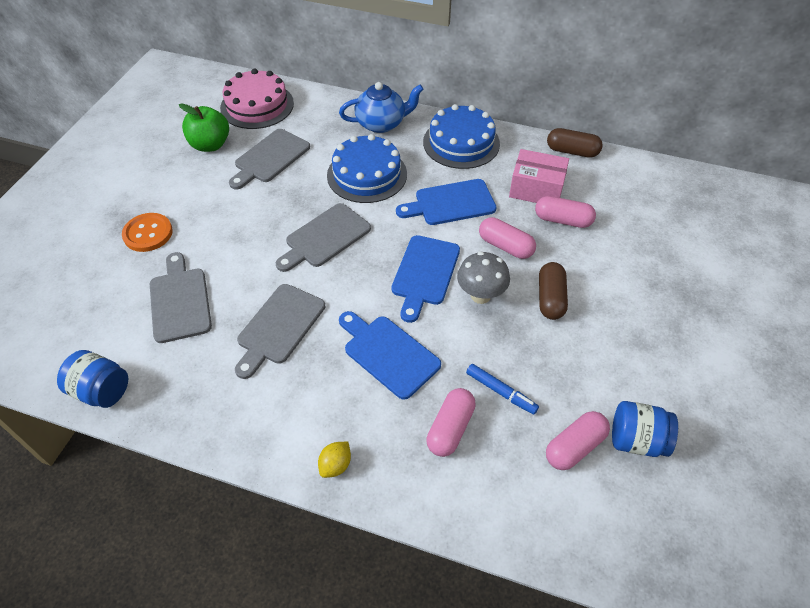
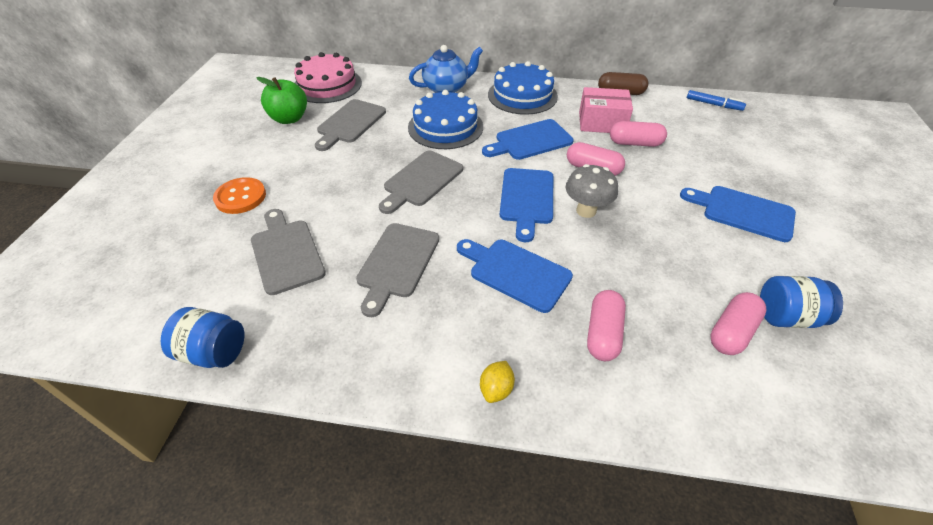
camera: 10 degrees left, 5 degrees down
blue marker [466,364,539,414] -> blue marker moved to [687,90,746,111]
brown capsule [539,262,568,320] -> none
none -> blue cutting board [680,186,796,242]

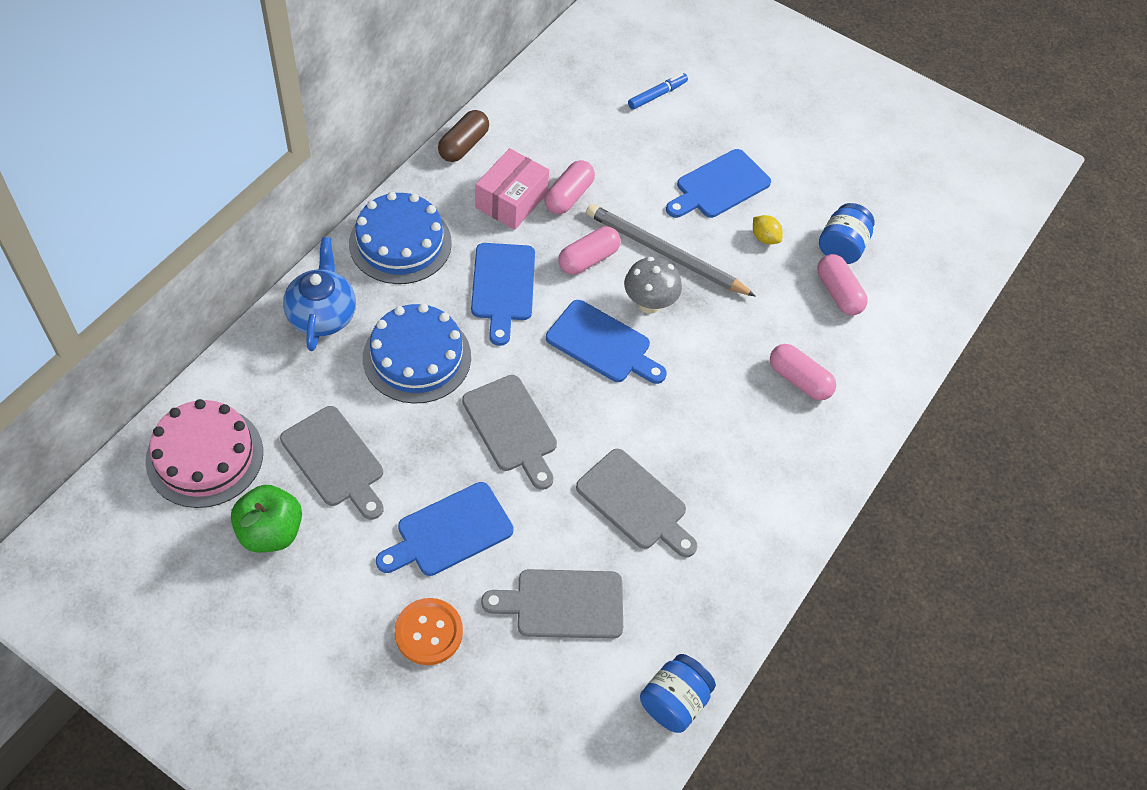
camera: 70 degrees left, 10 degrees up
blue cutting board [457,239,573,313] -> blue cutting board moved to [376,482,514,576]
yellow lemon [480,361,515,403] -> yellow lemon moved to [753,215,783,244]
blue marker [687,90,746,111] -> blue marker moved to [628,73,688,110]
none -> grey pencil [586,204,756,297]

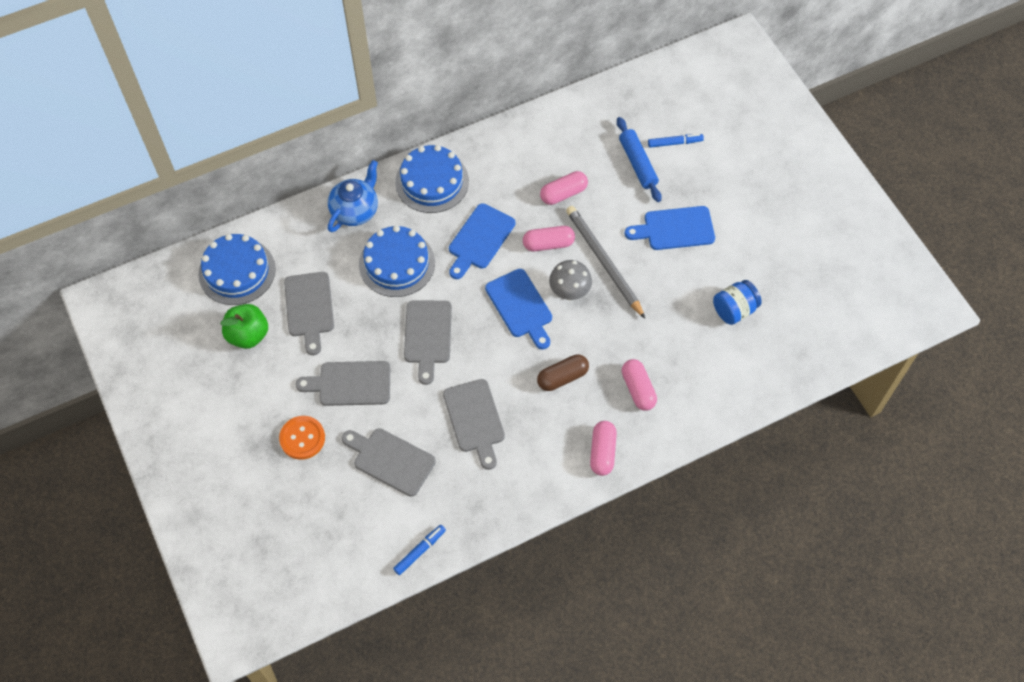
camera: 35 degrees right, 5 degrees up
pink cake [145,399,263,508] -> blue cake [198,234,276,305]
blue cutting board [376,482,514,576] -> grey cutting board [296,361,390,406]
brown capsule [438,110,489,162] -> brown capsule moved to [537,354,589,391]
pink box [476,148,549,230] -> none
blue jar [640,654,716,733] -> blue marker [393,525,446,575]
yellow lemon [753,215,783,244] -> none
pink capsule [817,254,868,315] -> pink capsule moved to [590,421,617,476]
none -> blue rolling pin [617,117,662,202]

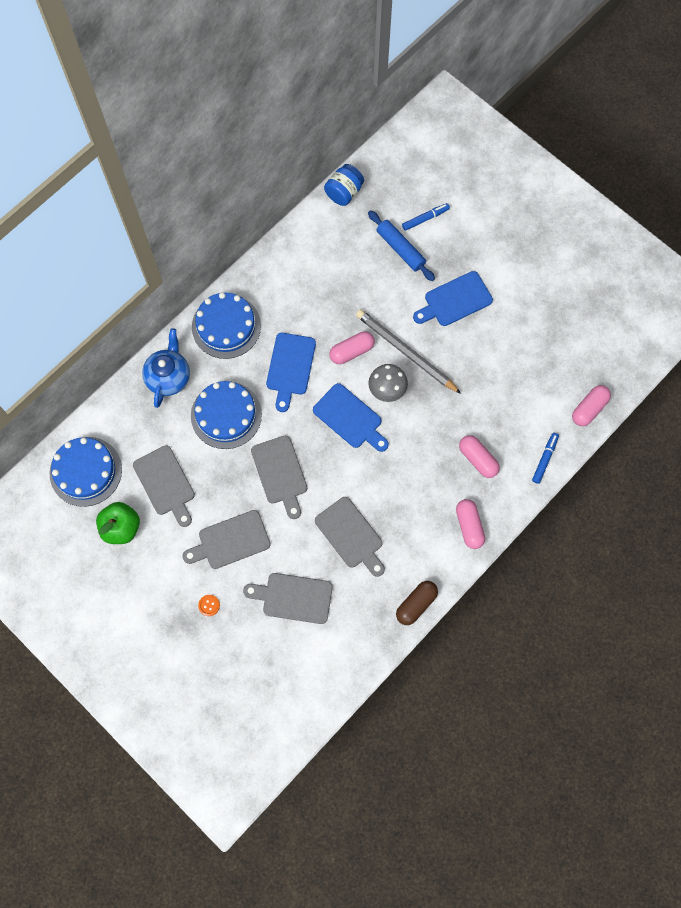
camera: 20 degrees left, 10 degrees up
orange button [279,416,325,460] -> orange button [198,595,220,616], size x0.52
blue marker [393,525,446,575] -> blue marker moved to [532,433,559,484]
brown capsule [537,354,589,391] -> brown capsule moved to [396,581,438,625]
pink capsule [540,171,588,205] -> pink capsule moved to [572,385,611,426]
blue jar [713,280,762,325] -> blue jar moved to [324,164,364,206]

